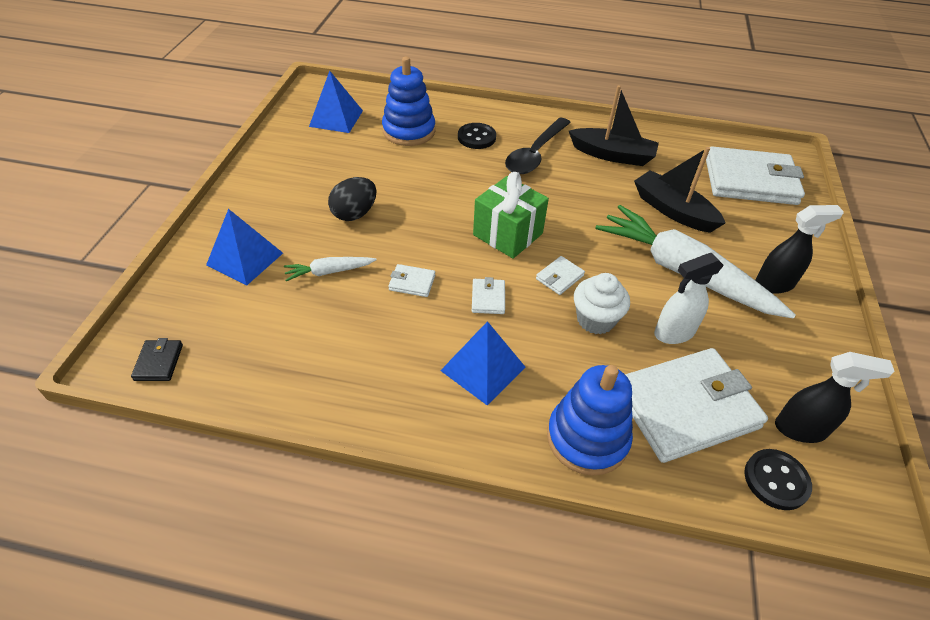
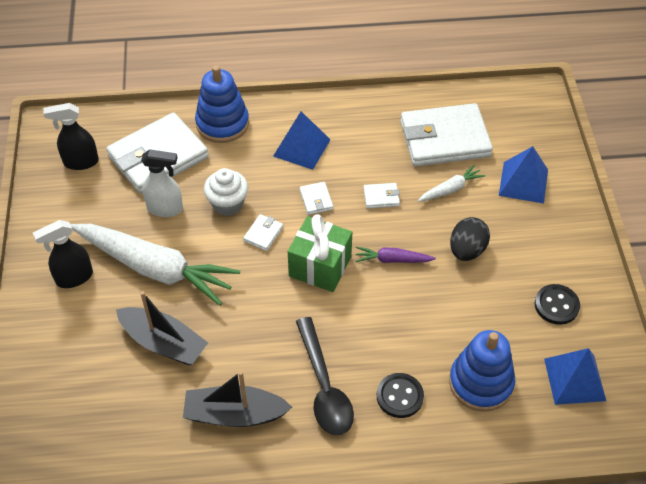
camera: 165 degrees right, 5 degrees up
black wallet [131,338,183,381] -> none
black spoon [505,118,571,174] -> black spoon turned 150 degrees clockwise [296,317,354,435]
white spray bottle [654,253,724,344] -> white spray bottle turned 45 degrees clockwise [141,149,183,217]
white wallet [706,146,805,205] -> white wallet moved to [400,103,493,166]
black button [744,449,812,510] -> black button moved to [535,284,580,325]
none -> purple carrot [355,247,436,263]

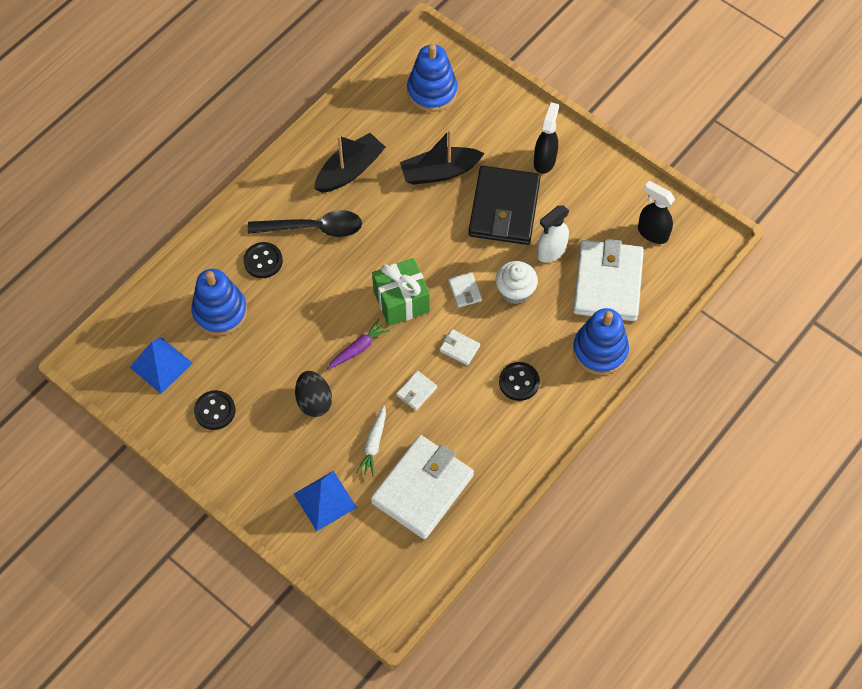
camera: 135 degrees right, 10 degrees up
black spray bottle [43,103,99,170] -> black spray bottle turned 90 degrees counterclockwise [638,181,675,244]
white carrot [70,224,240,306] -> black wallet [469,166,541,245]
blue pyramid [273,111,330,170] -> black button [499,362,540,401]
black spoon [296,317,354,435] -> black spoon turned 150 degrees clockwise [248,210,362,237]
none -> blue stacking toy [407,44,458,112]

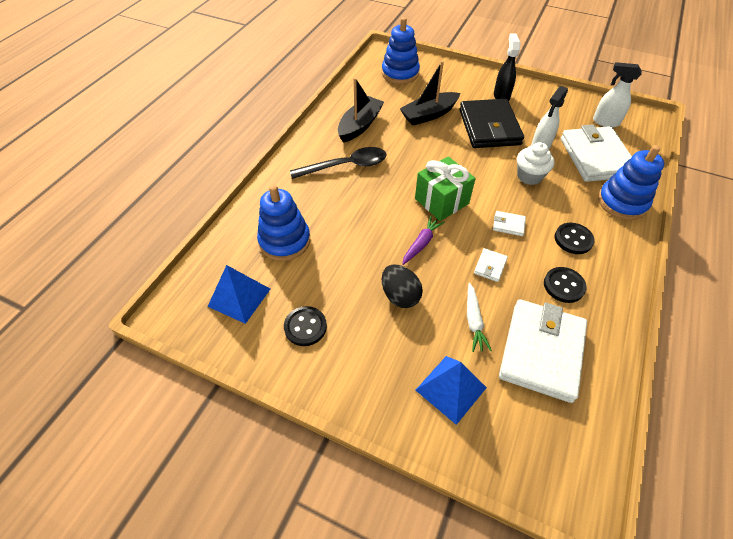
camera: 15 degrees left, 10 degrees down
black button [243,242,283,278] -> black button moved to [544,267,587,303]
white wallet [448,272,482,308] -> none
black spray bottle [638,181,675,244] -> white spray bottle [593,62,642,127]

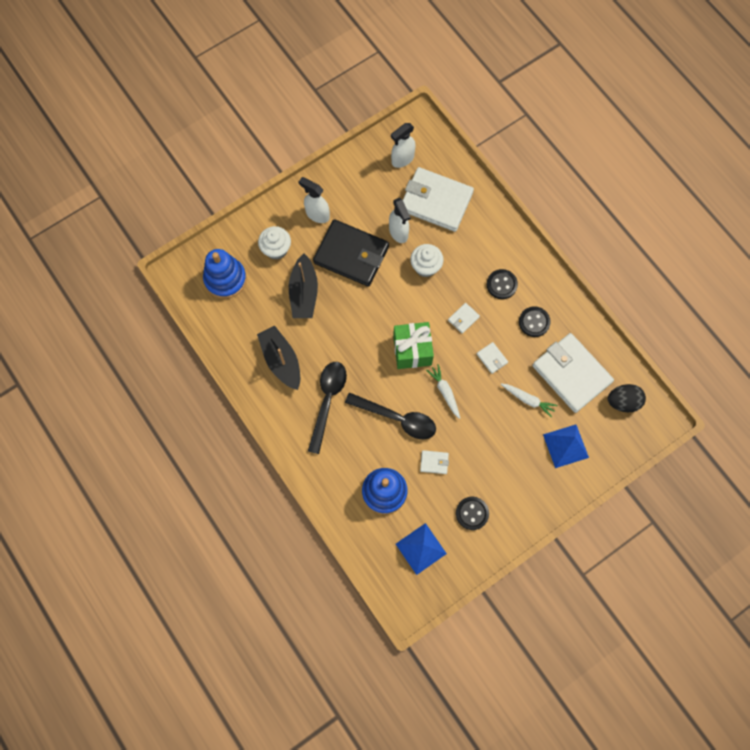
camera: 60 degrees left, 20 degrees up
black egg [382,265,423,308] -> black egg moved to [608,384,646,412]
purple carrot [402,216,445,265] -> white carrot [426,364,460,419]
black spray bottle [494,34,521,101] -> white spray bottle [298,177,330,223]
blue stacking toy [598,145,664,220] -> none
none -> white cupcake [258,226,291,260]
none -> black spoon [345,392,436,439]
none -> white wallet [420,450,449,474]

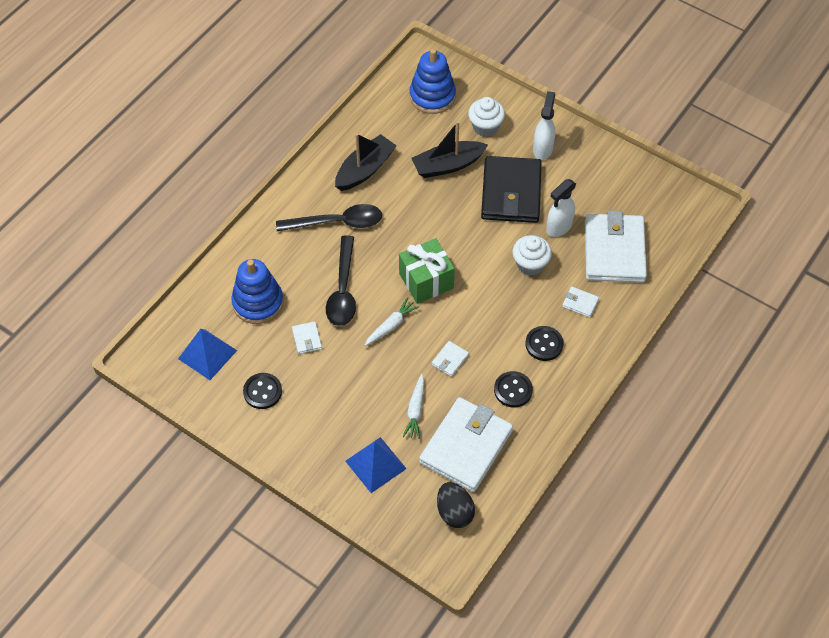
camera: 70 degrees right, 15 degrees down
white spray bottle [391,123,416,168] -> none
white wallet [448,303,480,334] -> white wallet moved to [562,286,599,318]

